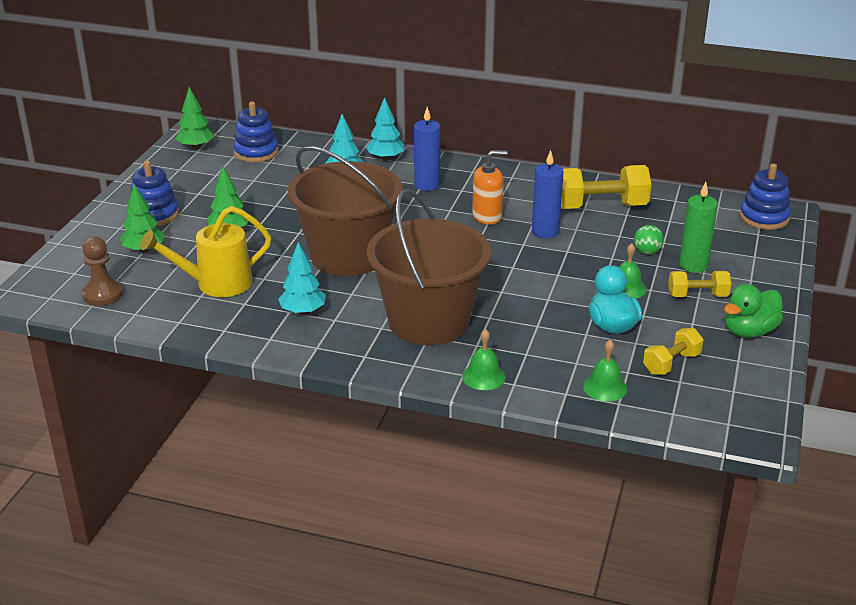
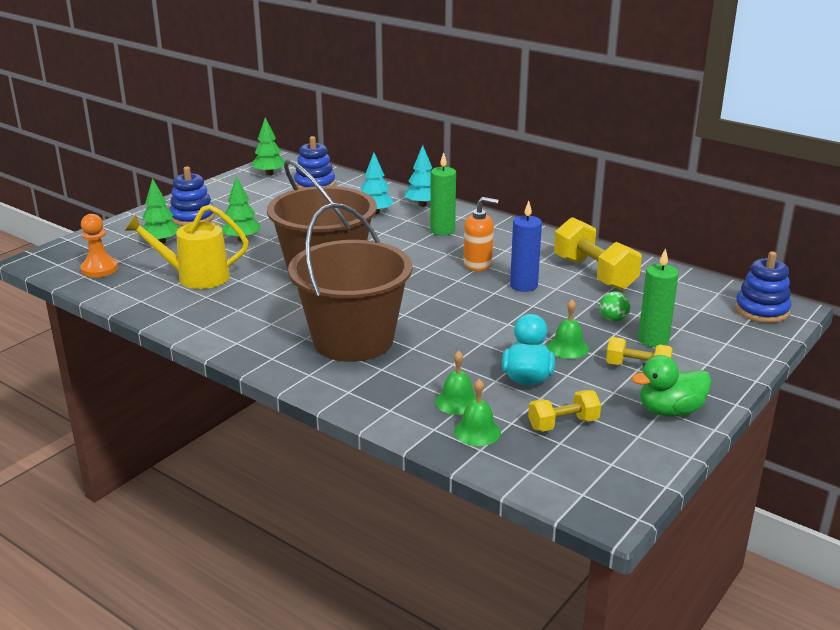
camera: 20 degrees right, 5 degrees down
brown pawn [82,237,123,306] -> orange pawn [80,214,118,278]
turquoise tree [278,242,326,315] -> none
blue candle [414,107,440,191] -> green candle [430,152,456,235]
green bell [462,329,506,390] -> green bell moved to [435,351,476,415]
yellow dumbbell [561,165,652,209] -> yellow dumbbell turned 45 degrees clockwise [554,217,642,290]

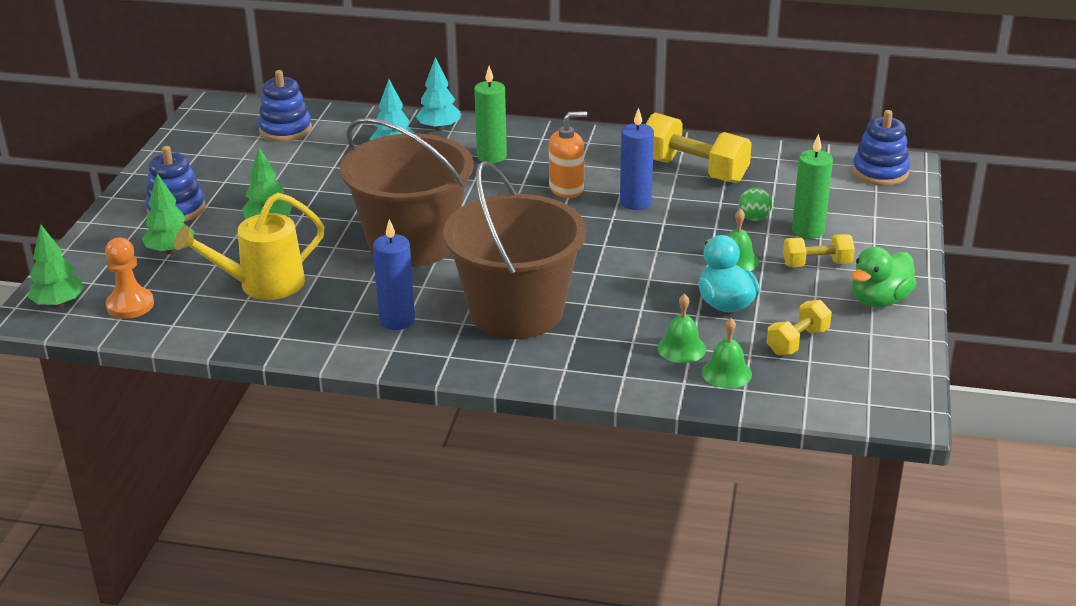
camera: 25 degrees left, 5 degrees up
green tree [252,118,285,175] -> green tree moved to [28,224,84,308]
none -> blue candle [373,219,415,330]

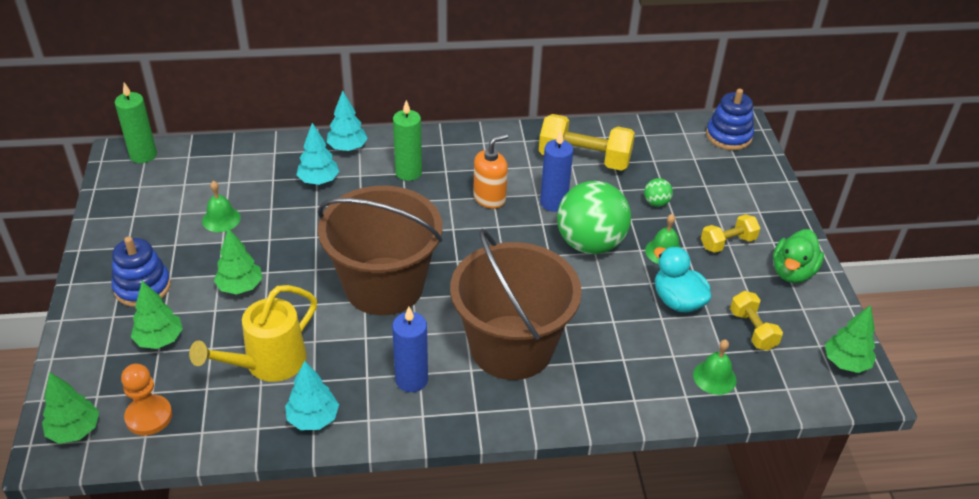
camera: 20 degrees left, 10 degrees up
blue stacking toy [258,70,312,142] -> none
green bell [657,294,706,363] -> green bell moved to [202,181,241,232]
yellow dumbbell [767,300,832,355] -> yellow dumbbell turned 45 degrees counterclockwise [730,291,783,351]
green candle [792,134,833,239] -> green candle moved to [115,82,157,163]
none -> turquoise tree [285,360,339,430]
none -> green ball [557,181,631,254]
none -> green tree [825,305,876,373]

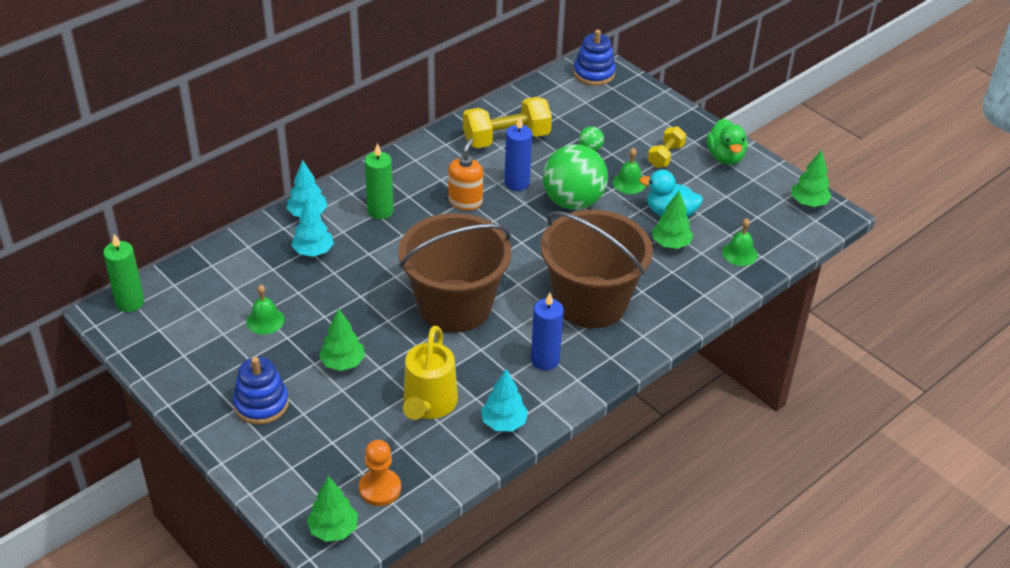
camera: 35 degrees left, 0 degrees up
green tree [131,281,183,349] -> green tree moved to [652,191,694,249]
yellow dumbbell [730,291,783,351] -> none

